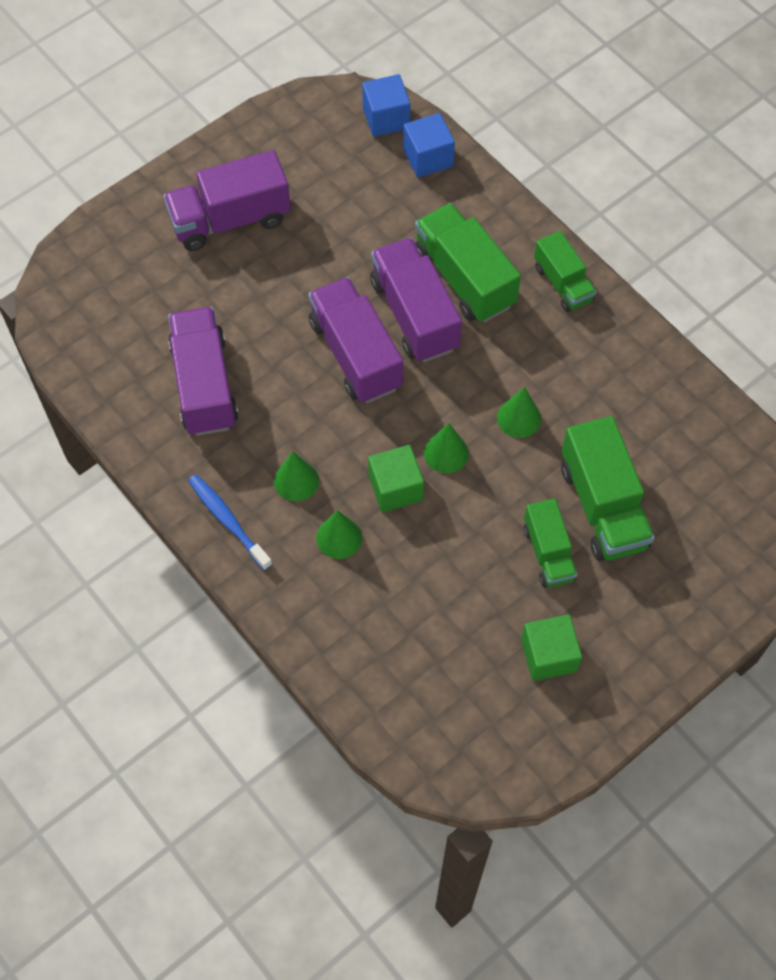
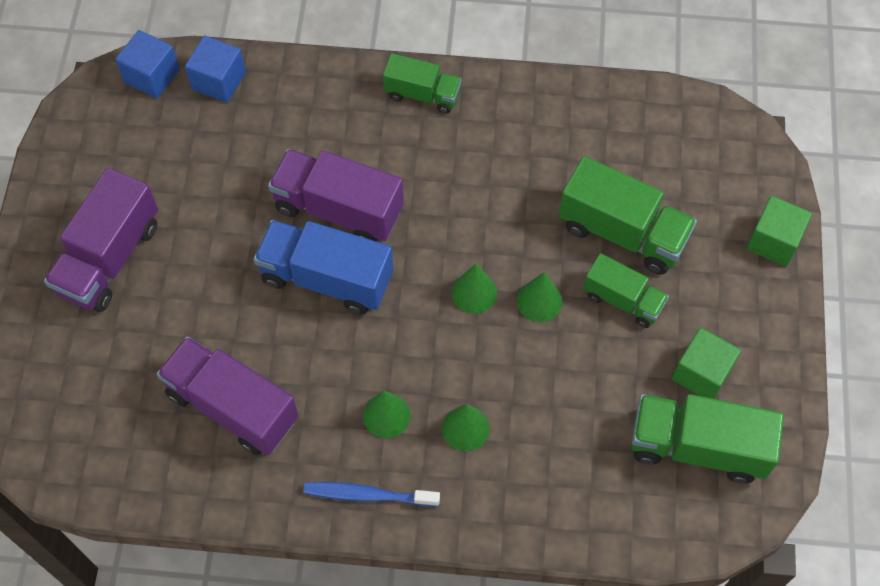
camera: 45 degrees left, 0 degrees up
purple truck [308,277,403,403] -> blue truck [254,220,393,315]
green cube [368,445,424,512] -> green cube moved to [746,196,812,266]
green truck [415,203,521,323] -> green truck moved to [631,394,784,484]
green cone [497,387,541,438] -> green cone moved to [517,272,563,322]

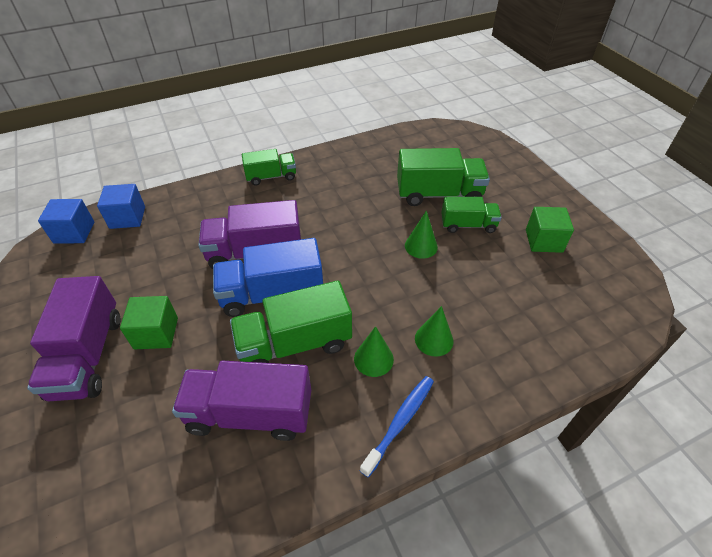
camera: 30 degrees left, 15 degrees down
blue toothbrush [303,482,440,507] -> blue toothbrush turned 150 degrees clockwise [360,376,434,478]
green cone [452,264,497,314] -> none
green truck [631,394,784,484] -> green truck moved to [230,280,352,363]
green cube [746,196,812,266] -> green cube moved to [120,296,178,349]

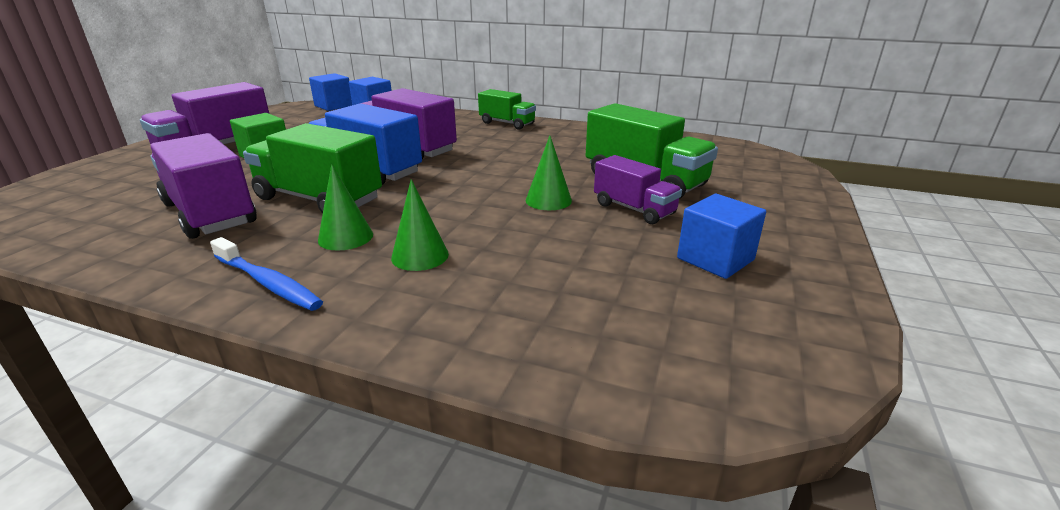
camera: 45 degrees right, 20 degrees down
blue toothbrush [360,376,434,478] -> blue toothbrush turned 45 degrees clockwise [210,237,323,311]
green truck [441,197,502,233] -> purple truck [594,155,682,224]
green cube [526,207,574,253] -> blue cube [677,194,766,279]

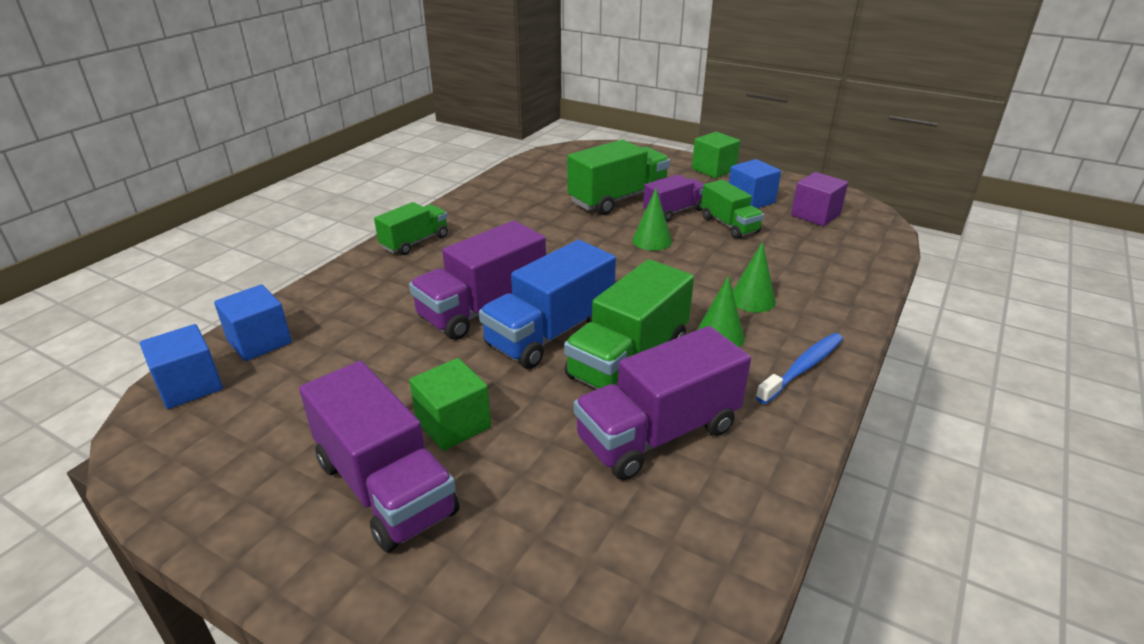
camera: 80 degrees left, 5 degrees up
none -> green cube [692,132,740,178]
none -> green truck [701,180,764,239]
none -> purple cube [791,172,848,226]

